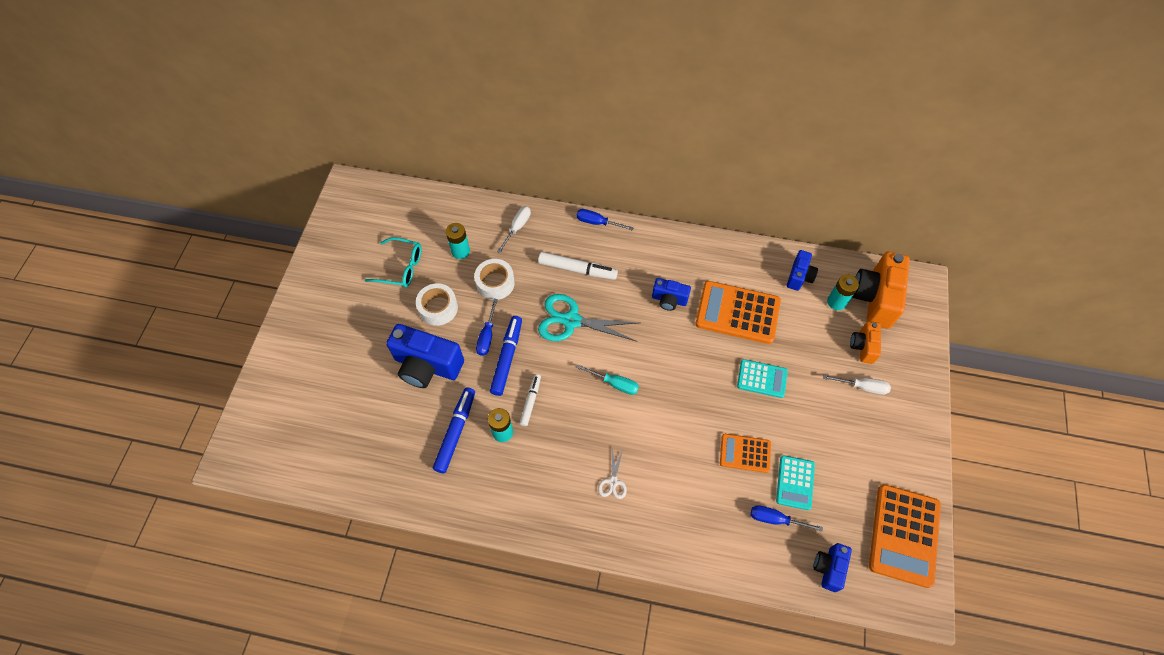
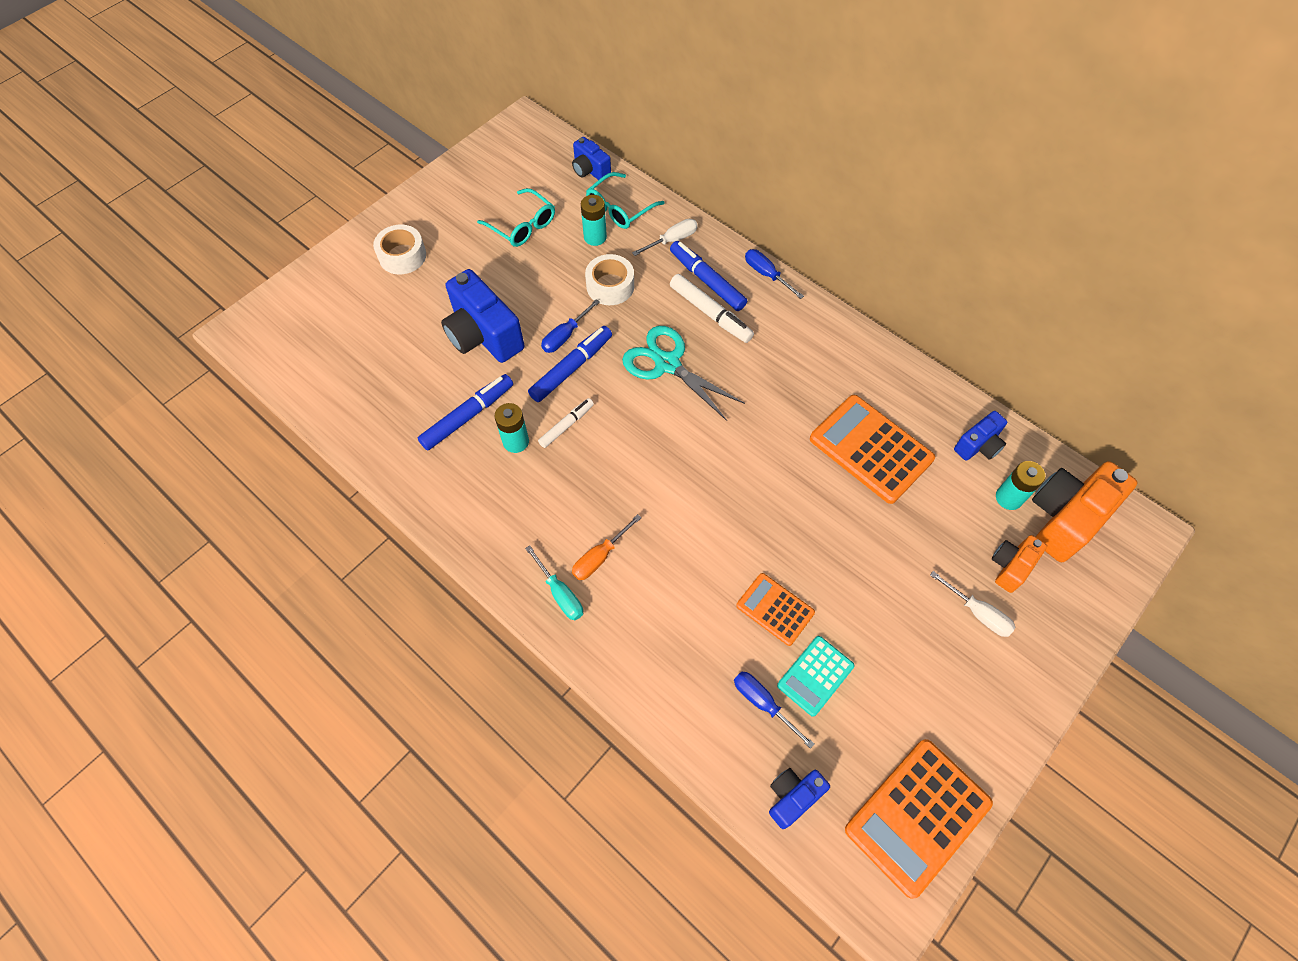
camera: 30 degrees right, 0 degrees up
white tape [416,283,458,326] -> white tape moved to [373,224,426,275]
turquoise screwdriver [577,365,639,395] -> turquoise screwdriver moved to [525,545,583,620]
white scissors [598,448,627,499] -> orange screwdriver [572,514,641,580]
blue camera [652,278,691,311] -> blue camera moved to [572,137,611,180]
turquoise calculator [737,359,788,398] -> none
none -> turquoise glasses [586,172,665,229]
none -> blue marker [670,241,747,311]

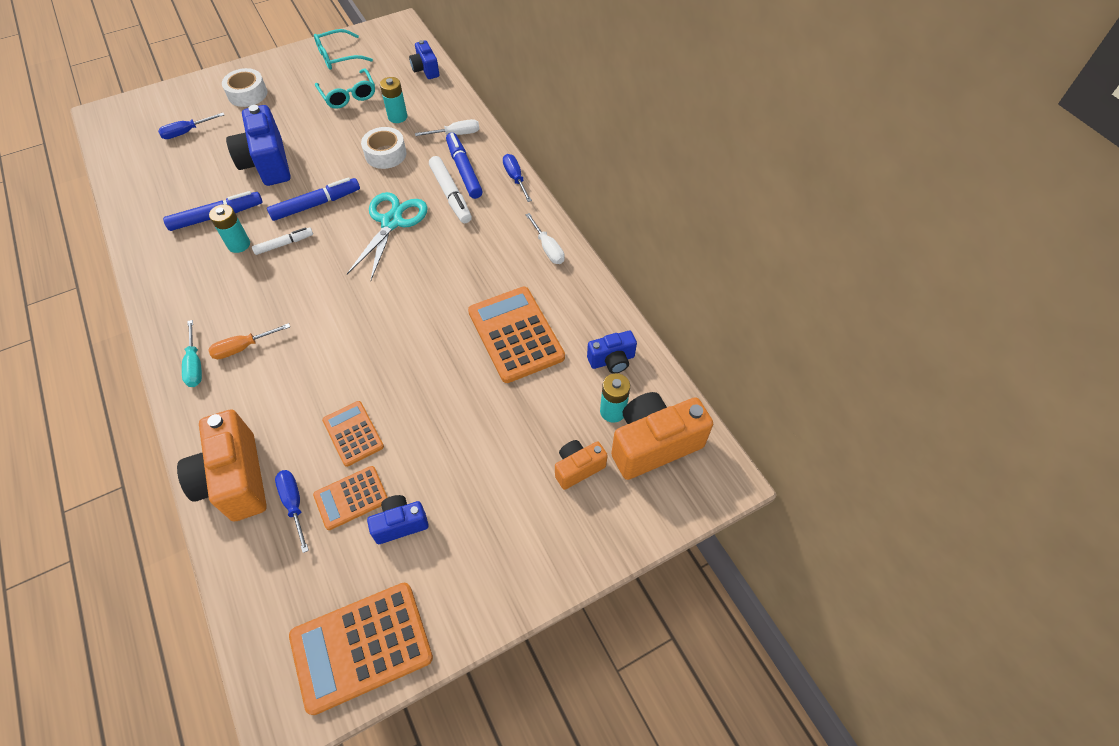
camera: 20 degrees right, 5 degrees down
blue screwdriver [541,299,600,353] -> blue screwdriver moved to [158,113,224,139]
turquoise glasses [586,172,665,229] -> turquoise glasses moved to [314,29,373,70]
turquoise scissors [622,326,745,421] -> turquoise scissors turned 45 degrees clockwise [347,192,428,280]
blue camera [769,768,830,829] -> blue camera moved to [367,495,429,544]
turquoise calculator [777,636,855,717] -> orange calculator [313,466,388,530]
white screwdriver [930,571,1016,637] -> white screwdriver moved to [525,213,565,264]
none -> orange camera [177,410,267,521]

